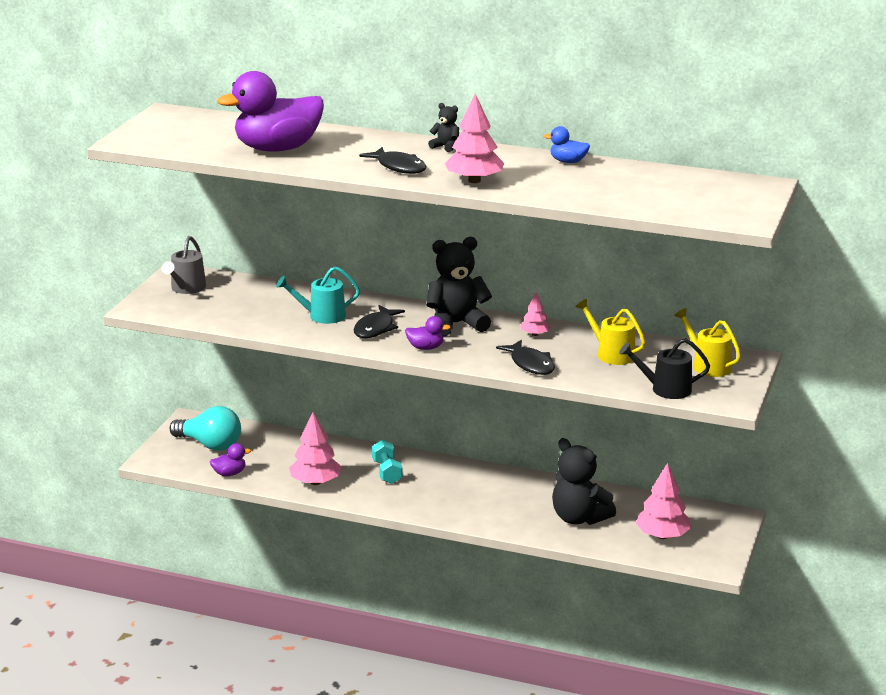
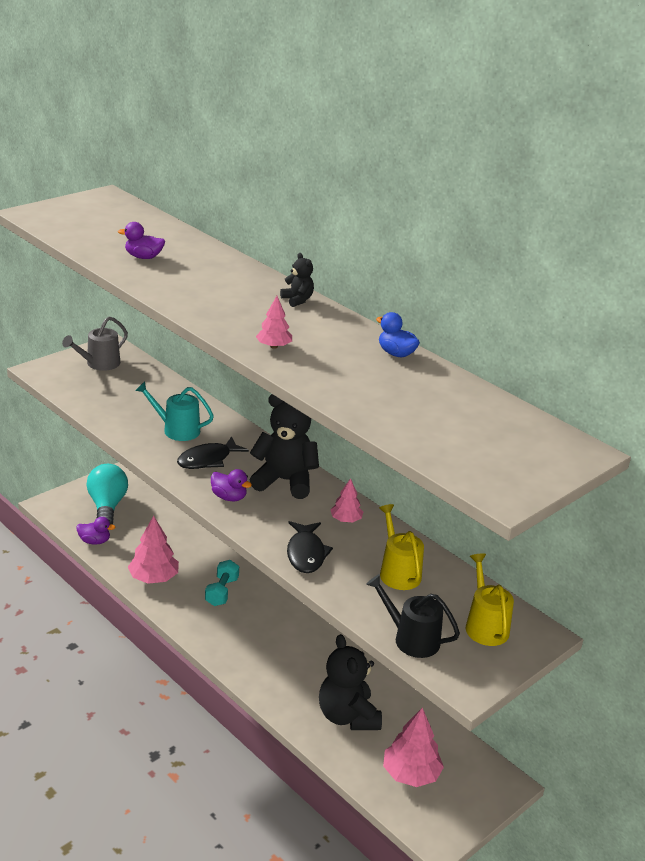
camera: 25 degrees right, 5 degrees up
turquoise light bulb [169,406,241,451] -> turquoise light bulb turned 150 degrees counterclockwise [87,464,128,524]
purple duck [217,71,324,151] -> purple duck [118,222,165,259], size x0.43
black fish [359,147,427,174] -> none
pink tree [445,94,504,183] -> pink tree [256,296,292,349], size x0.56

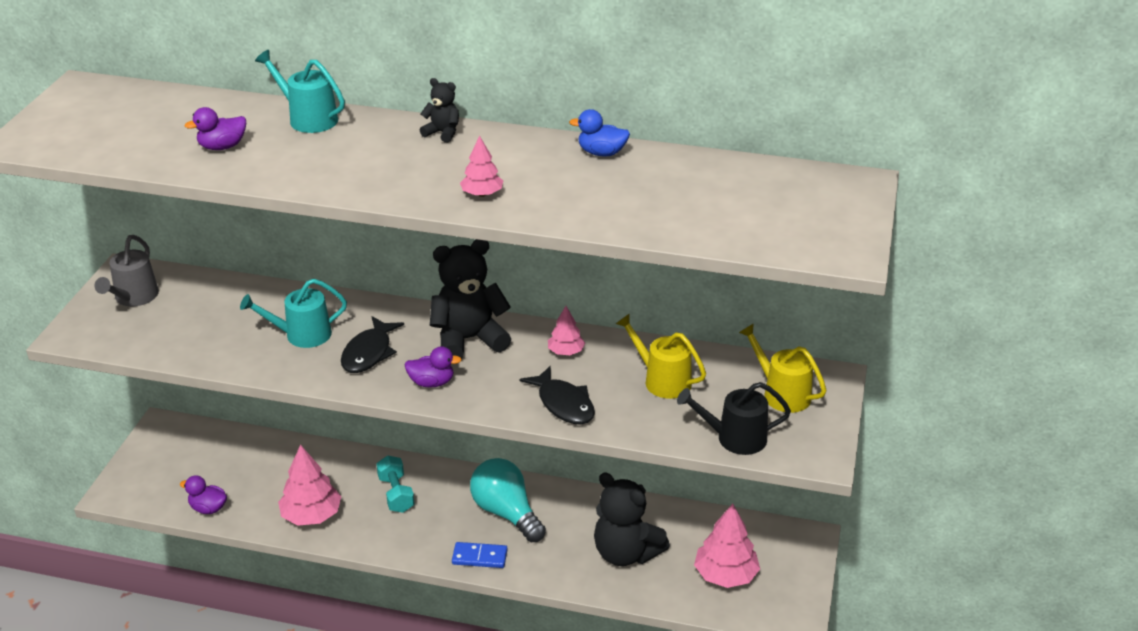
camera: 30 degrees left, 5 degrees up
purple duck [76,517,116,545] -> purple duck turned 135 degrees counterclockwise [180,475,227,514]
turquoise light bulb [87,464,128,524] -> turquoise light bulb moved to [470,458,546,542]
none -> turquoise watering can [255,50,345,133]
none -> blue domino [452,542,508,568]

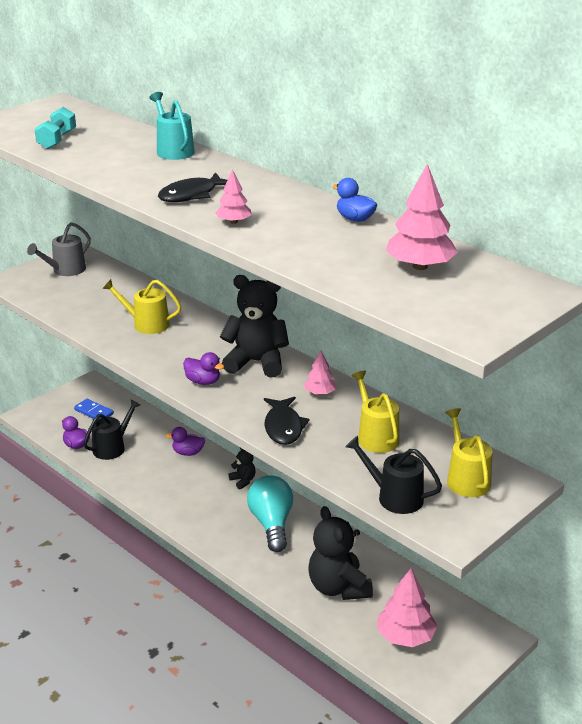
camera: 30 degrees right, 5 degrees down
purple duck [185,107,246,150] -> purple duck moved to [165,427,205,456]
turquoise watering can [240,279,347,348] -> yellow watering can [102,279,181,334]
pink tree [278,444,342,526] -> pink tree moved to [386,164,458,270]
black fish [341,316,404,373] -> black fish moved to [158,172,227,202]
turquoise dumbbell [376,455,415,513] -> turquoise dumbbell moved to [35,107,76,149]
black teddy bear [420,78,459,143] -> black teddy bear moved to [228,448,256,489]
blue domino [452,542,508,568] -> blue domino moved to [74,399,114,419]
none -> black watering can [84,399,140,460]

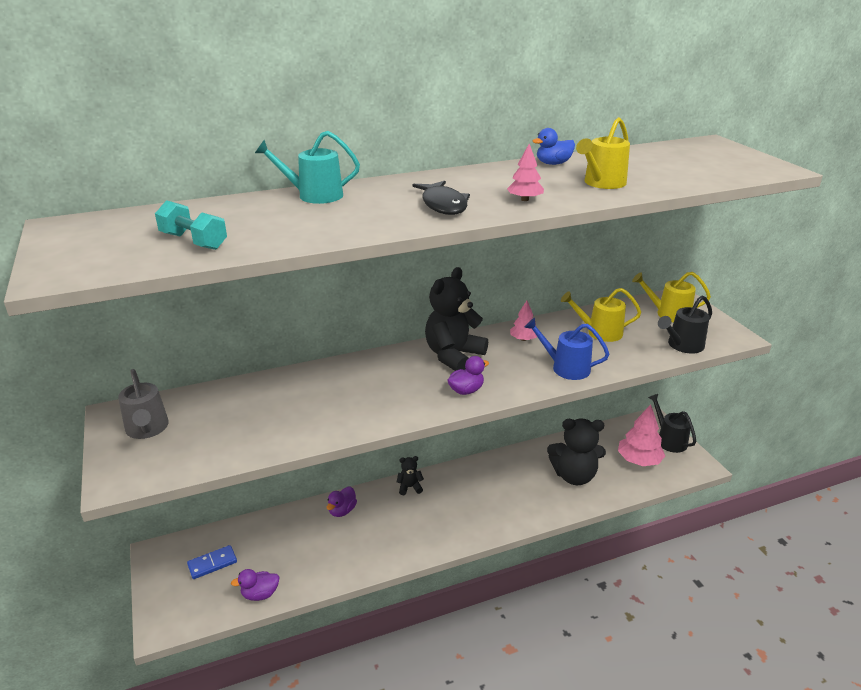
camera: 65 degrees left, 0 degrees up
black watering can [84,399,140,460] -> black watering can moved to [648,394,696,453]
yellow watering can [102,279,181,334] -> yellow watering can moved to [576,117,630,189]
turquoise light bulb [247,475,293,552] -> none
black fish [264,397,310,445] -> blue watering can [524,318,609,380]
pink tree [386,164,458,270] -> none

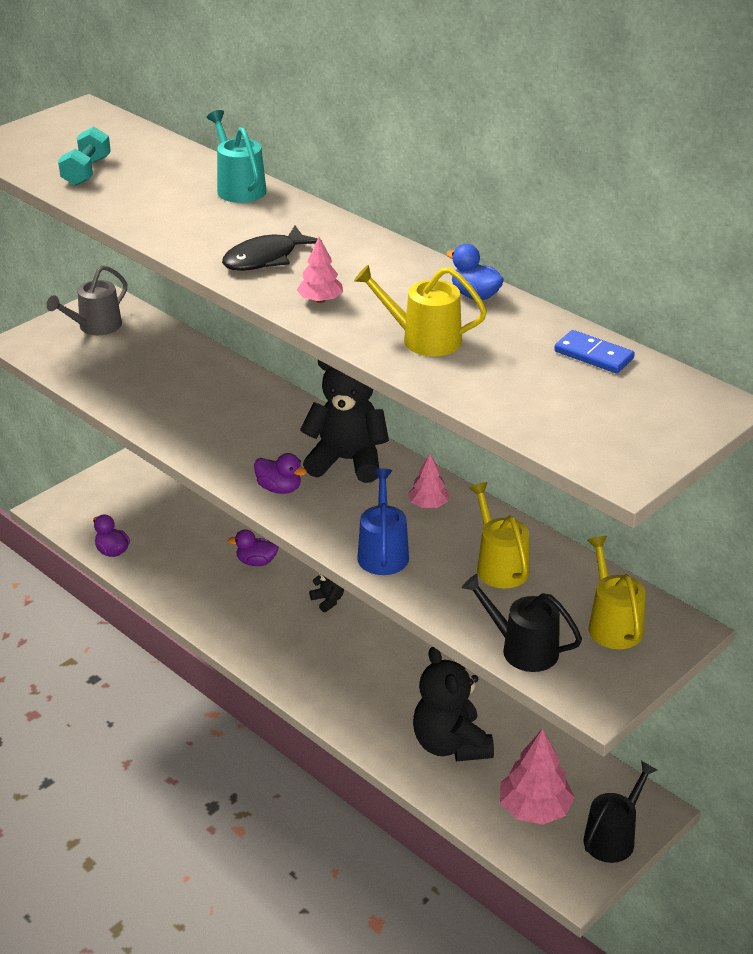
camera: 65 degrees right, 5 degrees up
blue domino [187,545,237,579] -> blue domino moved to [554,330,635,373]

